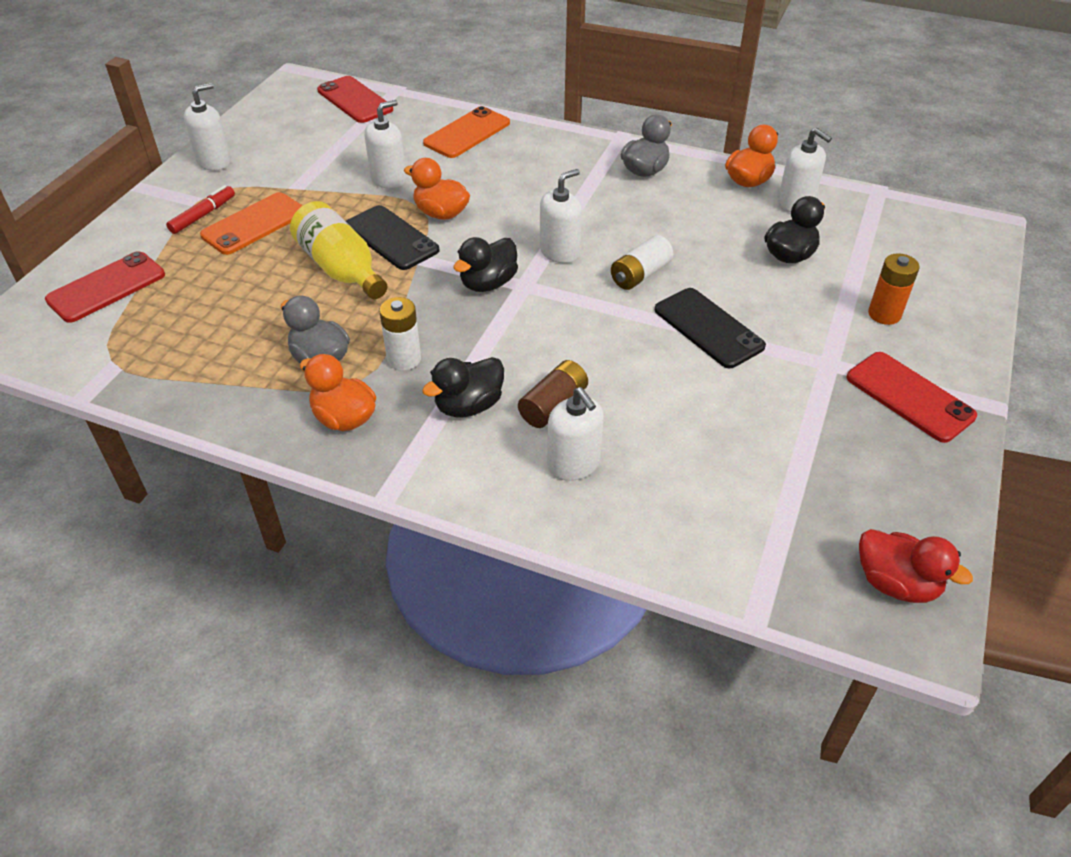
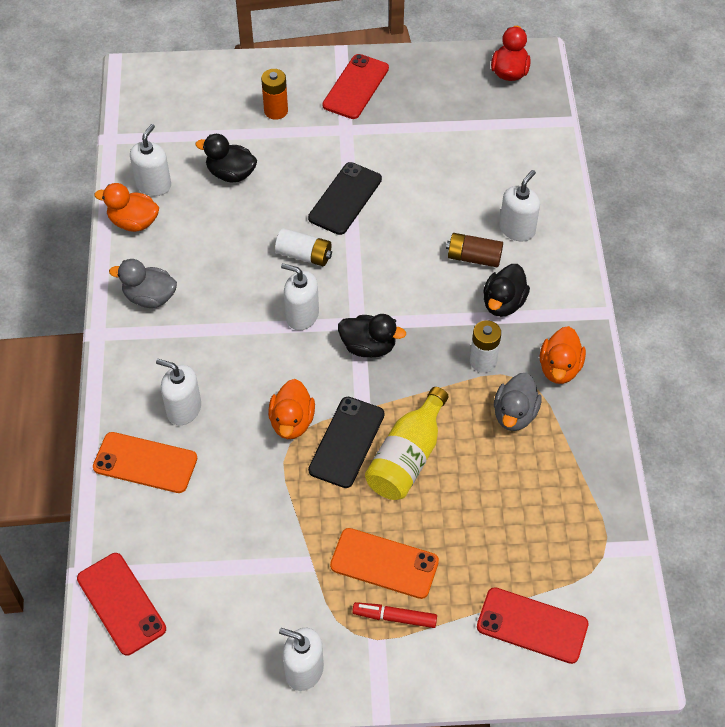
camera: 115 degrees left, 10 degrees up
red phone [317,76,393,123] -> red phone turned 60 degrees counterclockwise [77,553,166,656]
white soap dispenser [364,100,406,189] -> white soap dispenser moved to [156,359,201,425]
black duck [422,357,504,418] -> black duck turned 90 degrees clockwise [483,264,530,317]

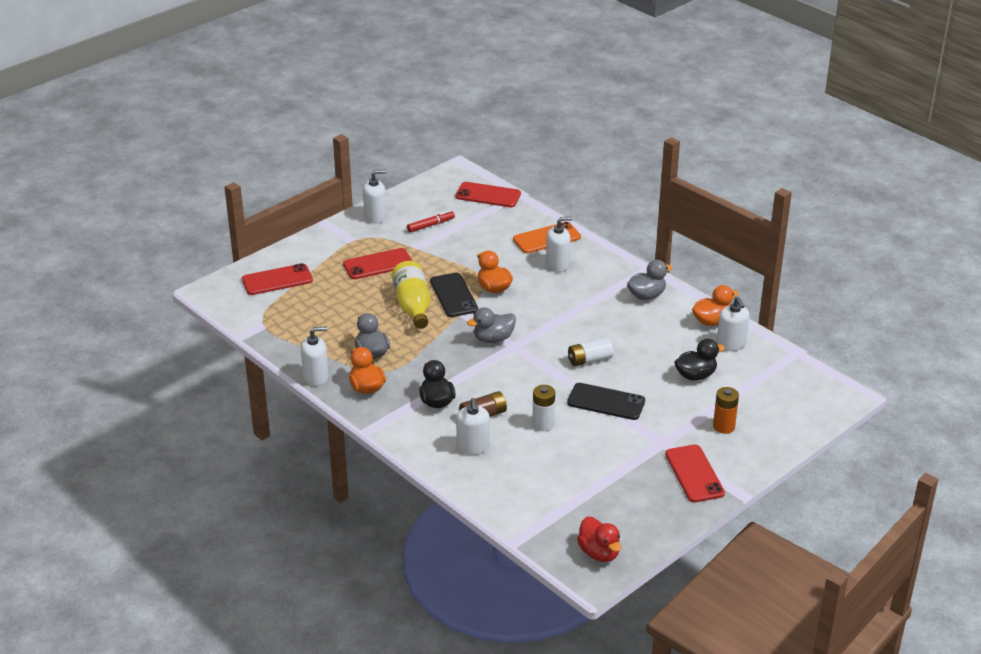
camera: 140 degrees right, 20 degrees down
white soap dispenser [281,263,319,330] -> white soap dispenser moved to [301,327,329,386]
black phone [308,162,382,235] -> black phone turned 60 degrees counterclockwise [567,383,645,420]
orange phone [330,528,439,599] -> red phone [343,248,412,279]
black duck [338,314,406,357] -> grey duck [467,307,516,343]
red marker [352,602,437,628] -> red marker moved to [407,210,455,232]
white battery [470,320,501,373] -> white battery moved to [532,385,555,431]

